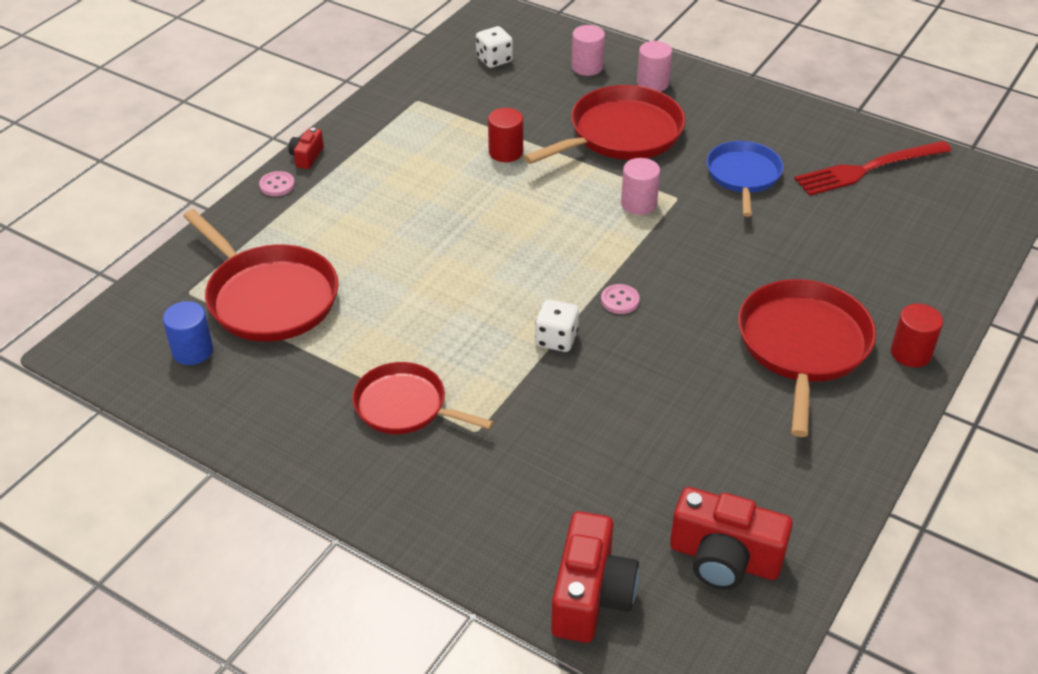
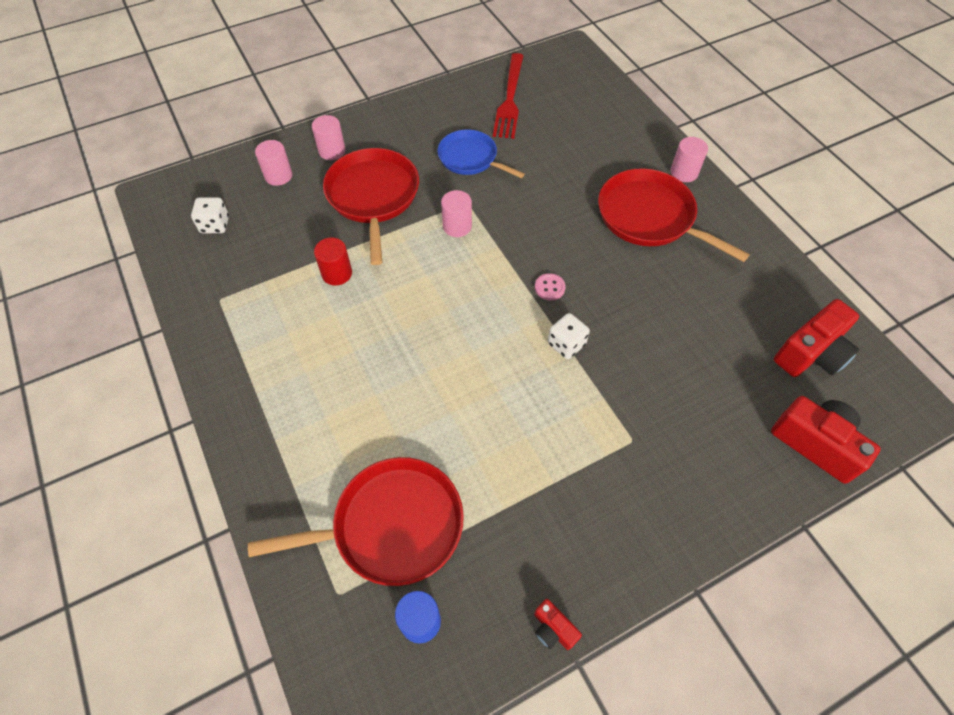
camera: 60 degrees left, 15 degrees up
pink button [259,171,295,196] -> none
red camera [288,128,324,169] -> red camera moved to [534,599,582,650]
red pan [352,362,494,434] -> none
red cylinder [891,304,943,367] -> pink cylinder [671,137,708,182]

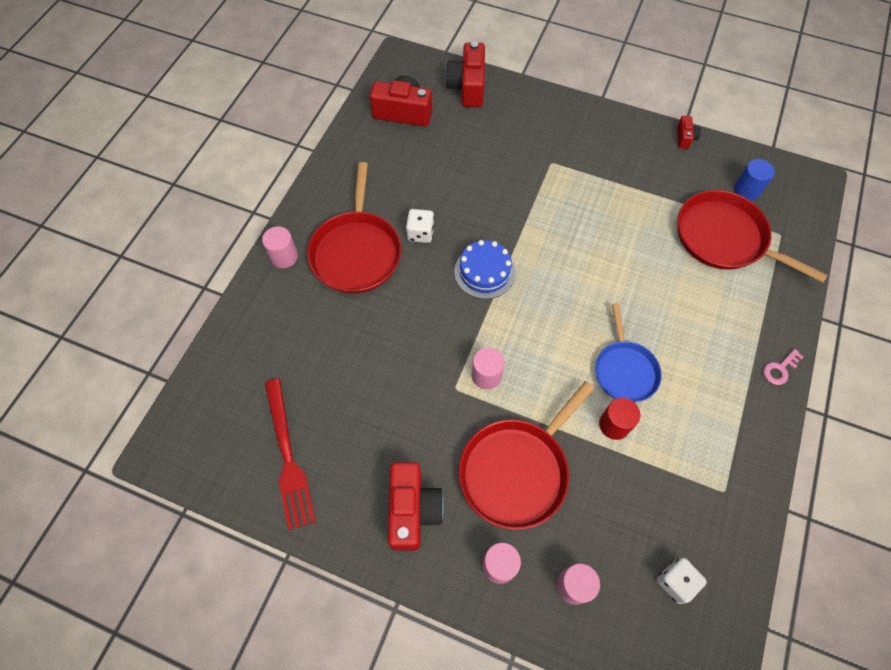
camera: 130 degrees left, 5 degrees up
blue pan [438,130,525,178] -> blue pan moved to [595,304,662,403]
red fork [493,53,523,139] -> red fork turned 105 degrees clockwise [265,379,316,530]
pink button [535,273,566,300] -> blue cake [454,240,515,299]
white dice [548,313,590,359] -> white dice moved to [406,209,434,243]
none -> red camera [388,462,444,551]
none -> pink key [763,349,804,385]

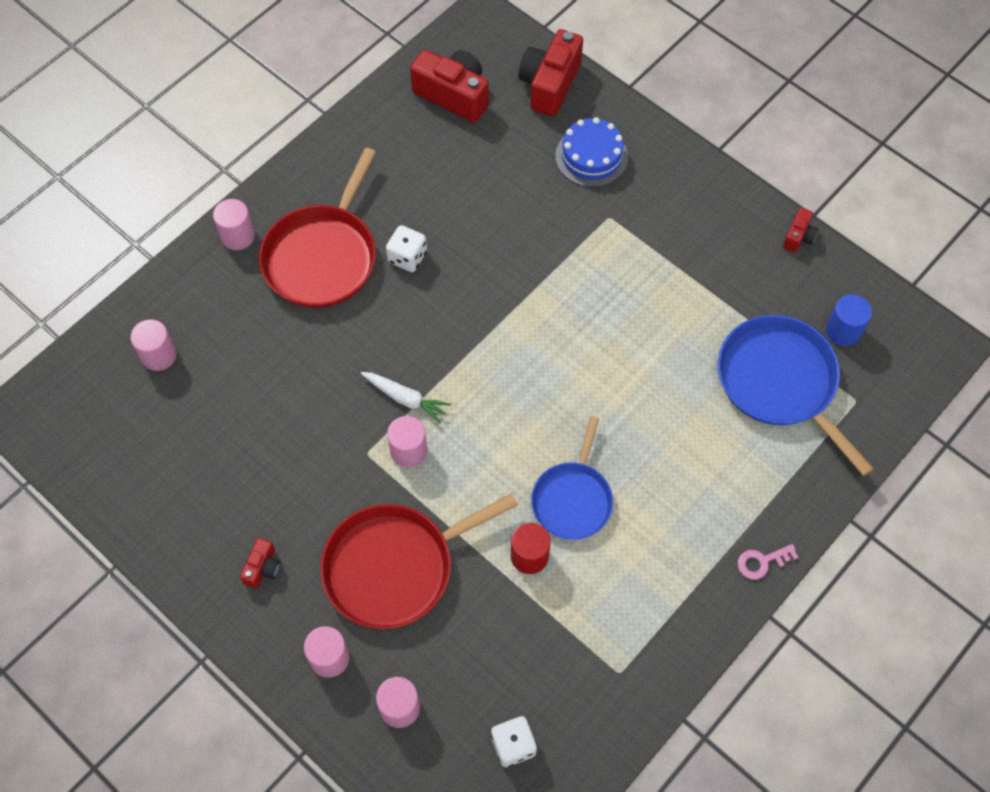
camera: 20 degrees right, 0 degrees up
red fork [265,379,316,530] -> none
red camera [388,462,444,551] -> red camera [240,538,280,589], size x0.49
blue cake [454,240,515,299] -> blue cake moved to [555,117,628,187]
red pan [677,190,828,283] -> blue pan [718,315,874,476]
none -> pink cylinder [130,319,177,371]
none -> white carrot [361,372,451,424]

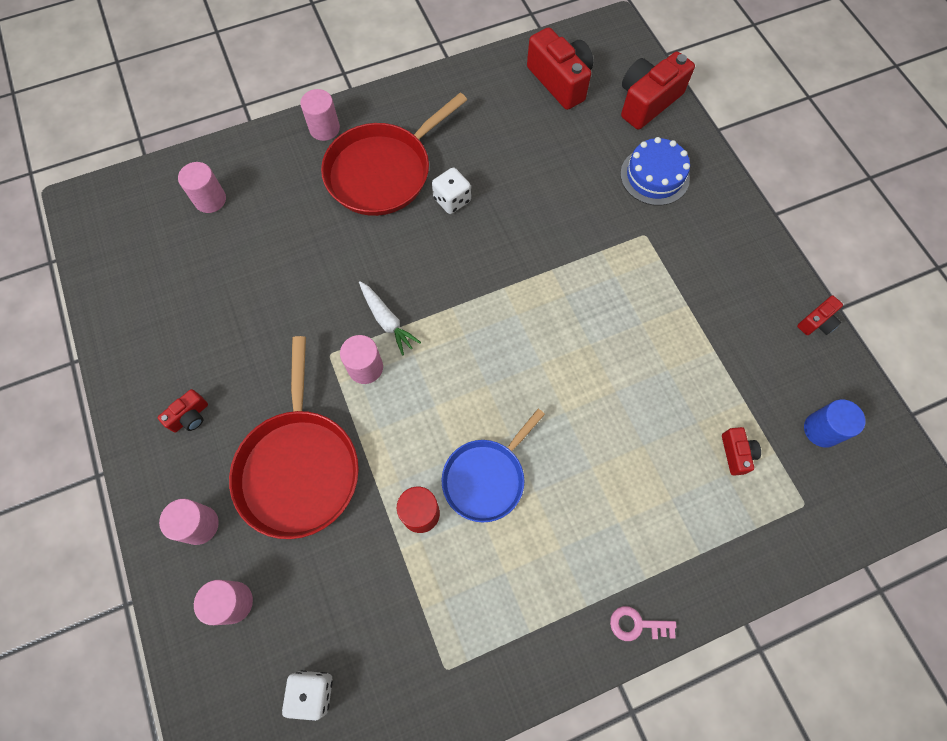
camera: 25 degrees right, 5 degrees up
red pan [320,493,518,629] -> red pan turned 90 degrees counterclockwise [229,336,359,539]
blue pan [718,315,874,476] -> red camera [722,427,761,476]

